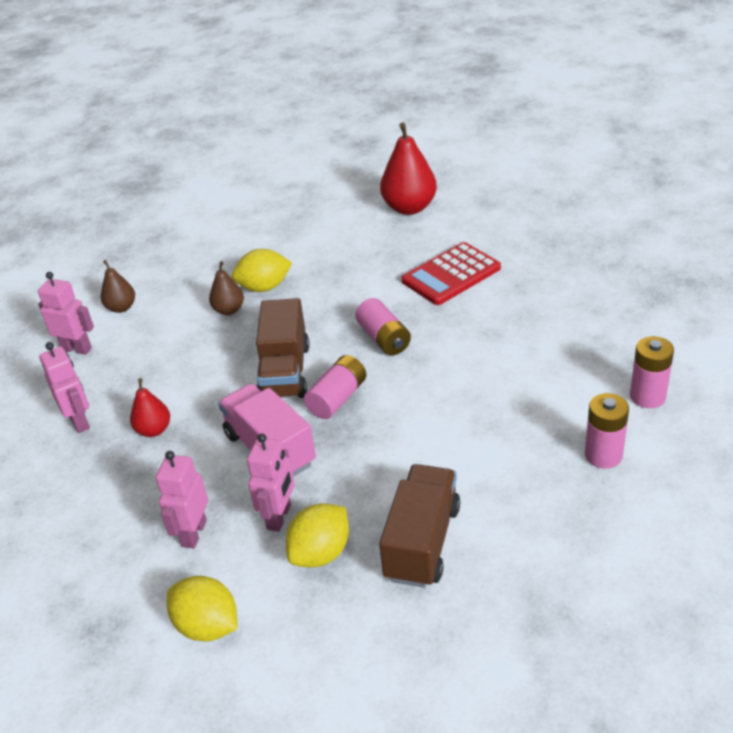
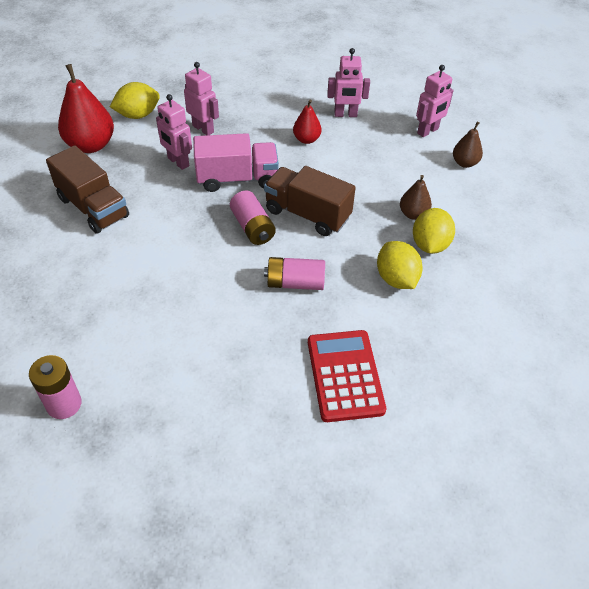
camera: 115 degrees right, 10 degrees up
yellow lemon [286,503,349,567] -> yellow lemon moved to [377,241,423,289]
red pear [380,122,437,215] -> red pear moved to [58,64,114,153]
pink battery [585,393,629,469] -> none

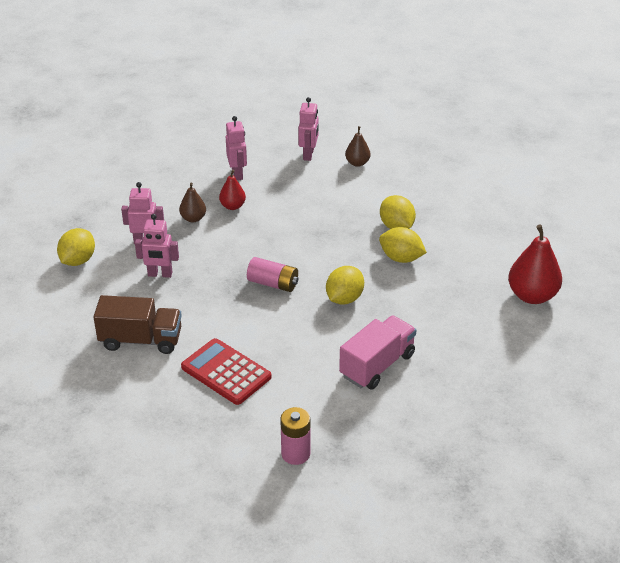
camera: 40 degrees left, 10 degrees down
red pear [58,64,114,153] -> red pear moved to [508,224,562,304]
pink truck [193,133,279,192] -> pink truck moved to [339,315,416,390]
brown truck [264,166,356,236] -> none
pink battery [264,257,325,290] -> yellow lemon [326,266,364,305]
red calculator [308,330,386,422] -> red calculator moved to [181,338,271,405]
pink robot [327,48,370,117] -> pink robot turned 60 degrees counterclockwise [226,116,247,180]
brown pear [400,175,432,220] -> brown pear moved to [179,183,206,223]

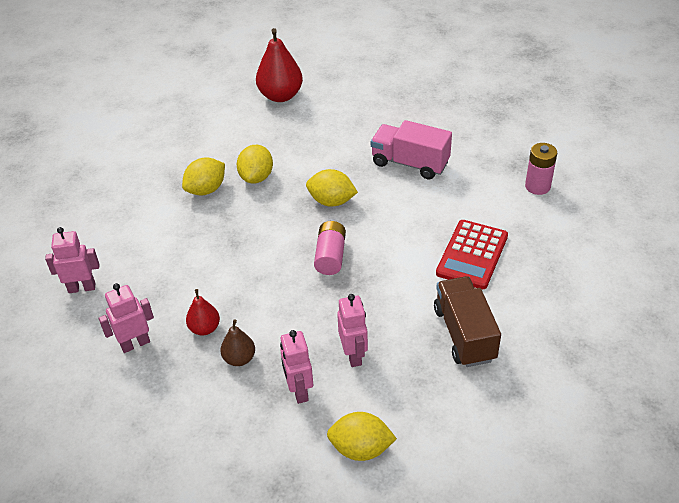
camera: 105 degrees left, 5 degrees up
brown pear [345,126,370,167] -> none

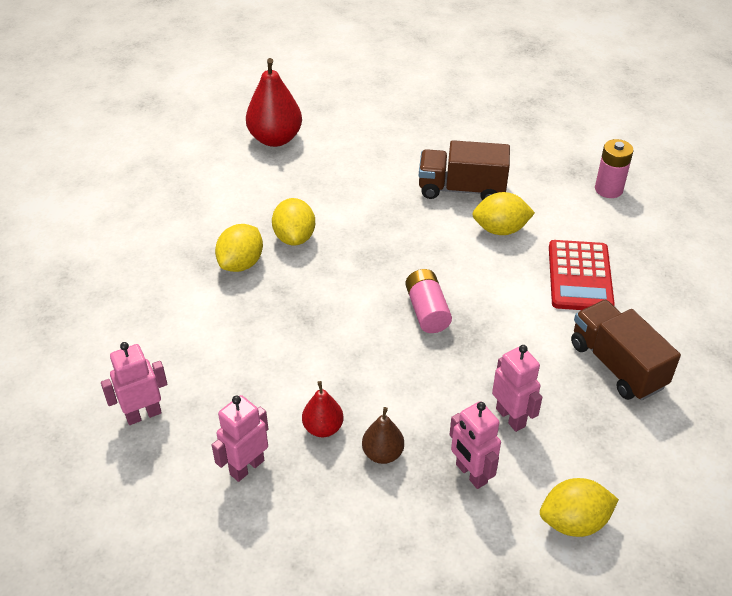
camera: 20 degrees left, 0 degrees up
yellow lemon [306,169,358,207] -> yellow lemon moved to [472,192,535,235]
pink truck [371,120,452,179] -> brown truck [419,140,510,200]

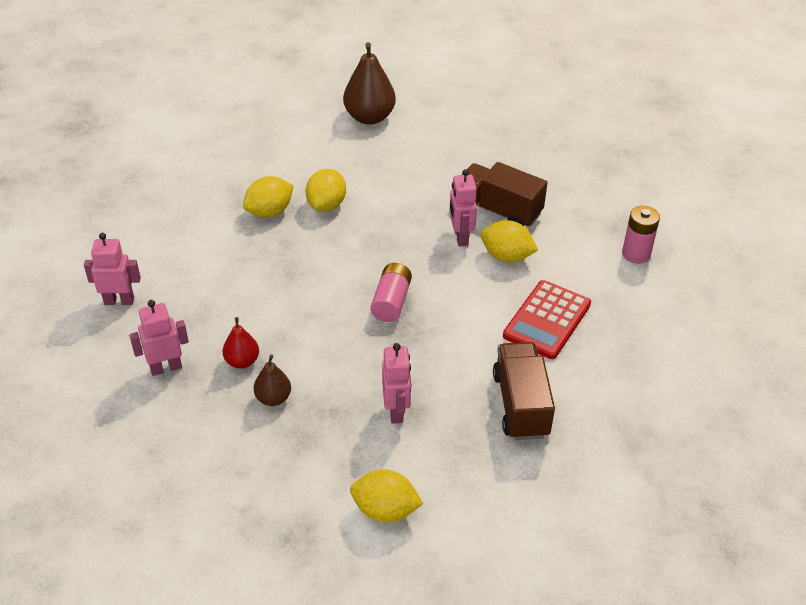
camera: 25 degrees right, 0 degrees up
red pear [246,58,302,147] -> brown pear [343,42,396,125]
pink robot [449,401,501,489] -> pink robot moved to [449,169,477,246]

